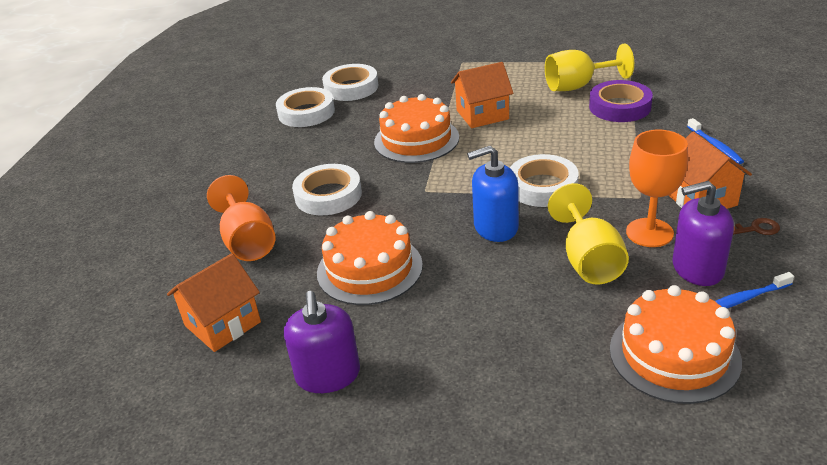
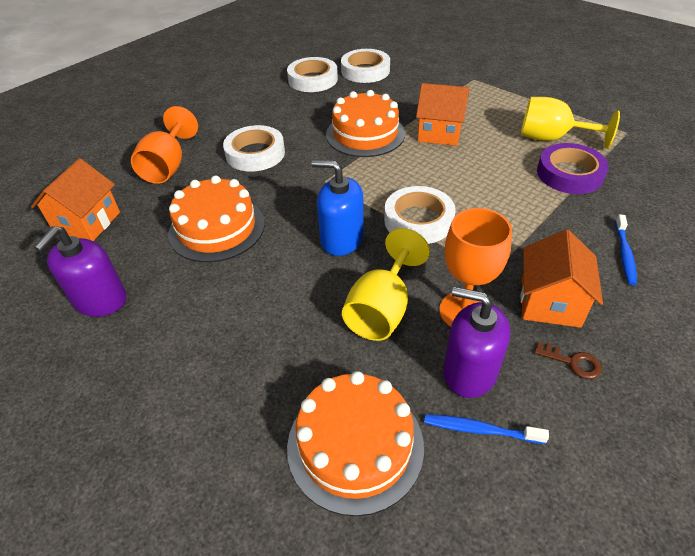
camera: 30 degrees right, 10 degrees up
orange house [167,253,261,352] -> orange house turned 60 degrees counterclockwise [31,158,120,241]

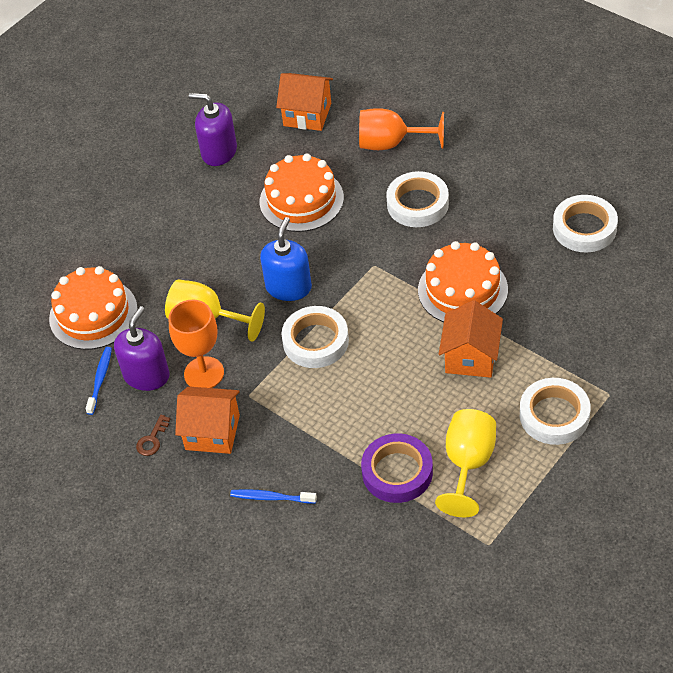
camera: 90 degrees right, 5 degrees up
white tape [341,49,390,83] -> white tape moved to [520,378,591,445]

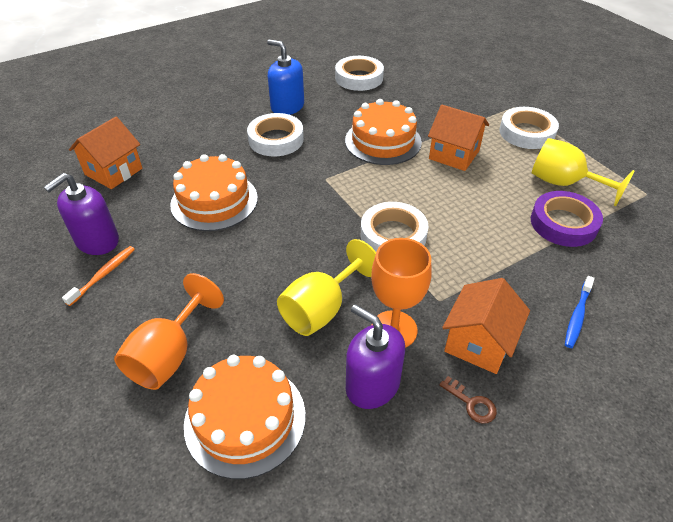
camera: 75 degrees left, 5 degrees down
blue toothbrush [86,347,112,415] -> none
blue soap dispenser [260,217,312,301] -> blue soap dispenser moved to [267,40,304,115]
orange goblet [359,108,444,150] -> orange goblet moved to [114,273,224,390]
none -> orange toothbrush [62,246,135,306]

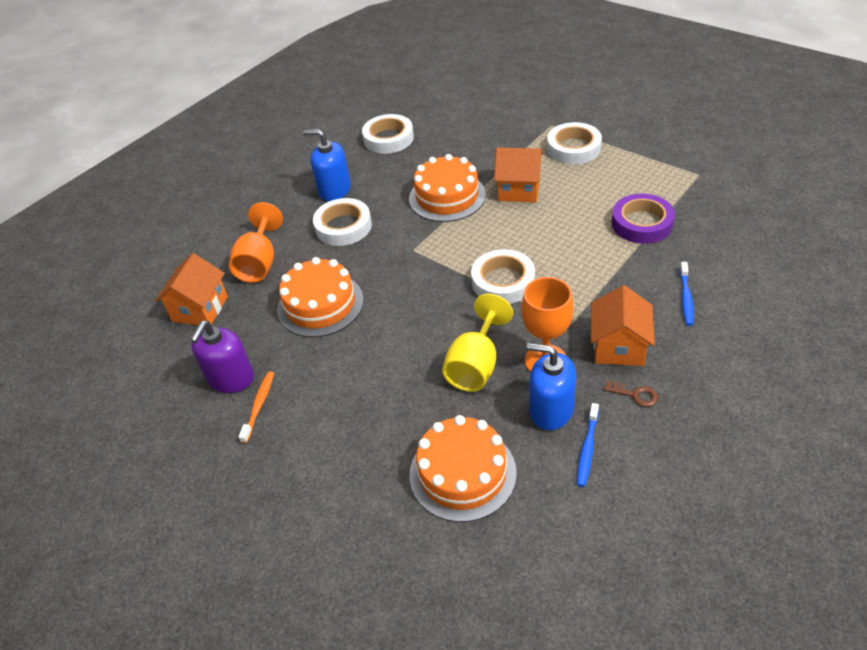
camera: 15 degrees left, 0 degrees up
orange goblet [114,273,224,390] -> orange goblet moved to [229,202,283,283]
purple soap dispenser [346,305,405,409] -> blue soap dispenser [526,343,576,430]
yellow goblet [532,138,635,206] -> none
none -> blue toothbrush [577,403,599,487]

